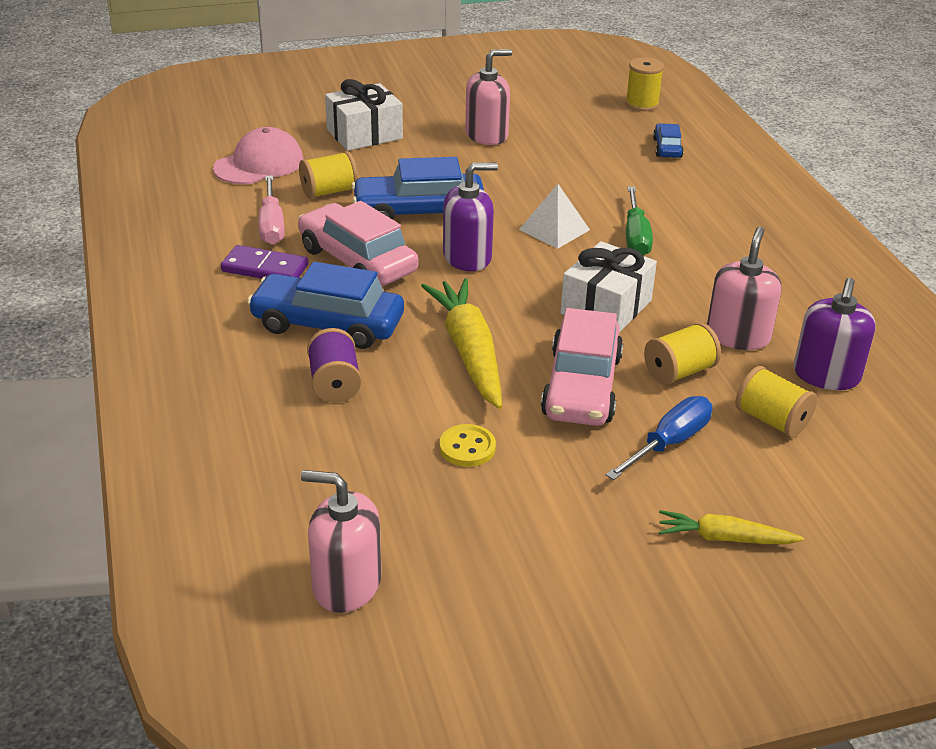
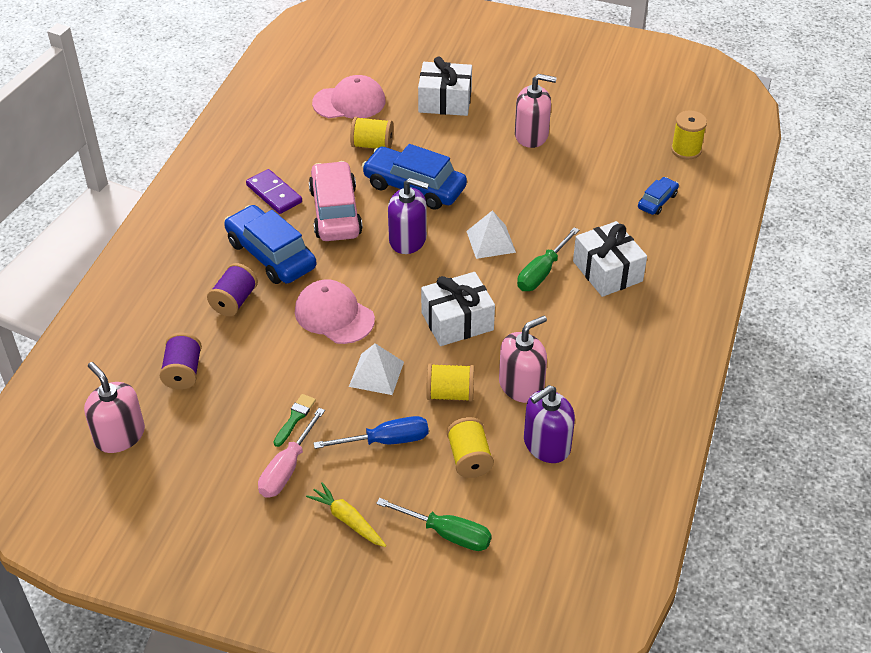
camera: 35 degrees right, 10 degrees up
pink screwdriver [259,175,285,245] -> pink screwdriver moved to [258,408,325,498]
yellow carrot [421,278,502,409] -> pink cap [295,279,375,344]
yellow button [439,424,496,467] -> none
pink car [541,308,623,426] -> white pyramid [349,343,404,395]
none -> purple spool [160,333,202,389]
none -> green brush [274,394,316,447]
none -> green screwdriver [376,498,492,551]
none -> white gift [573,221,647,297]

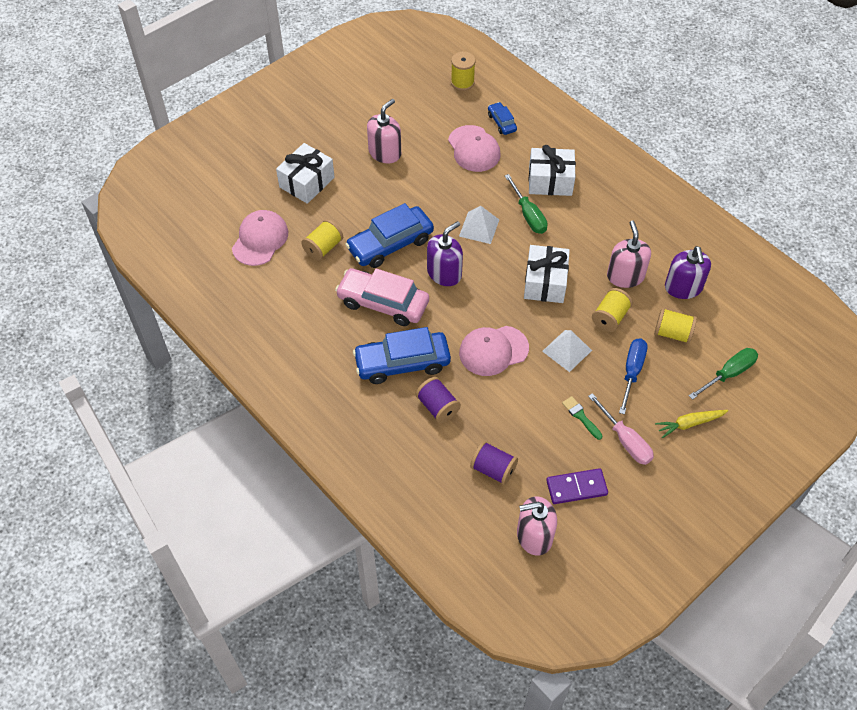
camera: 60 degrees left, 10 degrees up
purple domino [246,169,302,214] -> purple domino moved to [546,468,608,504]
none -> pink cap [448,125,501,172]

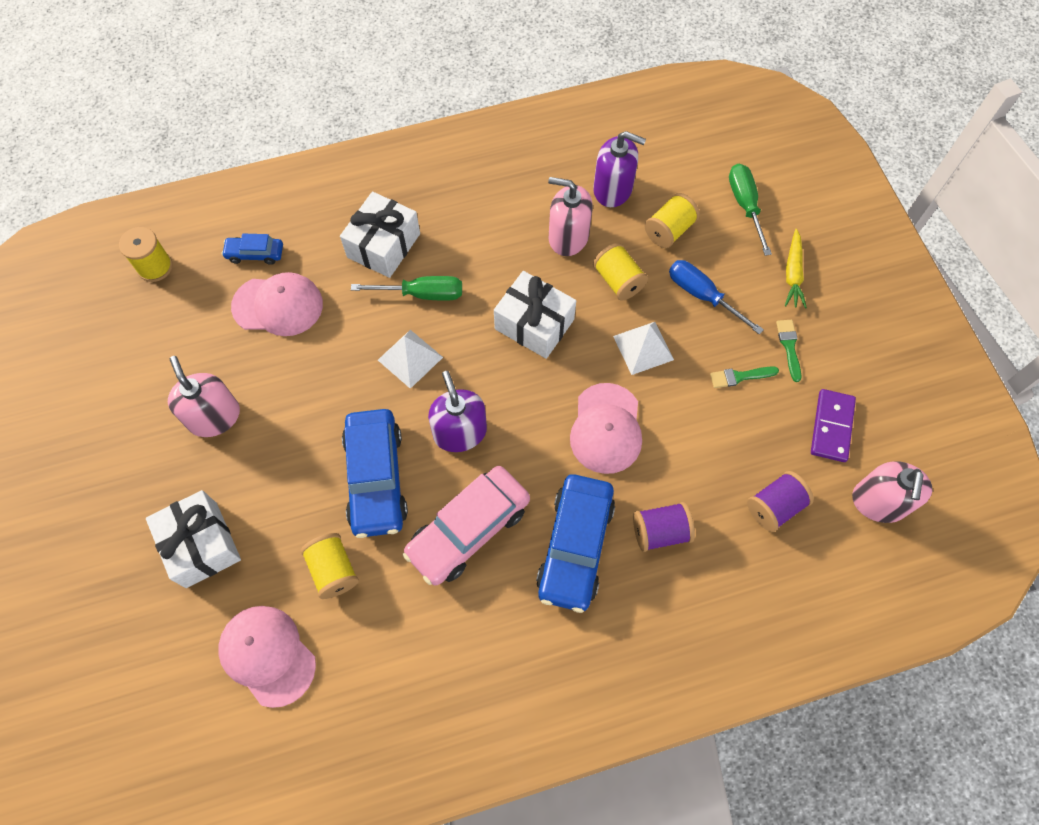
camera: 65 degrees left, 10 degrees up
pink screwdriver [588,393,654,465] -> green brush [776,320,801,382]

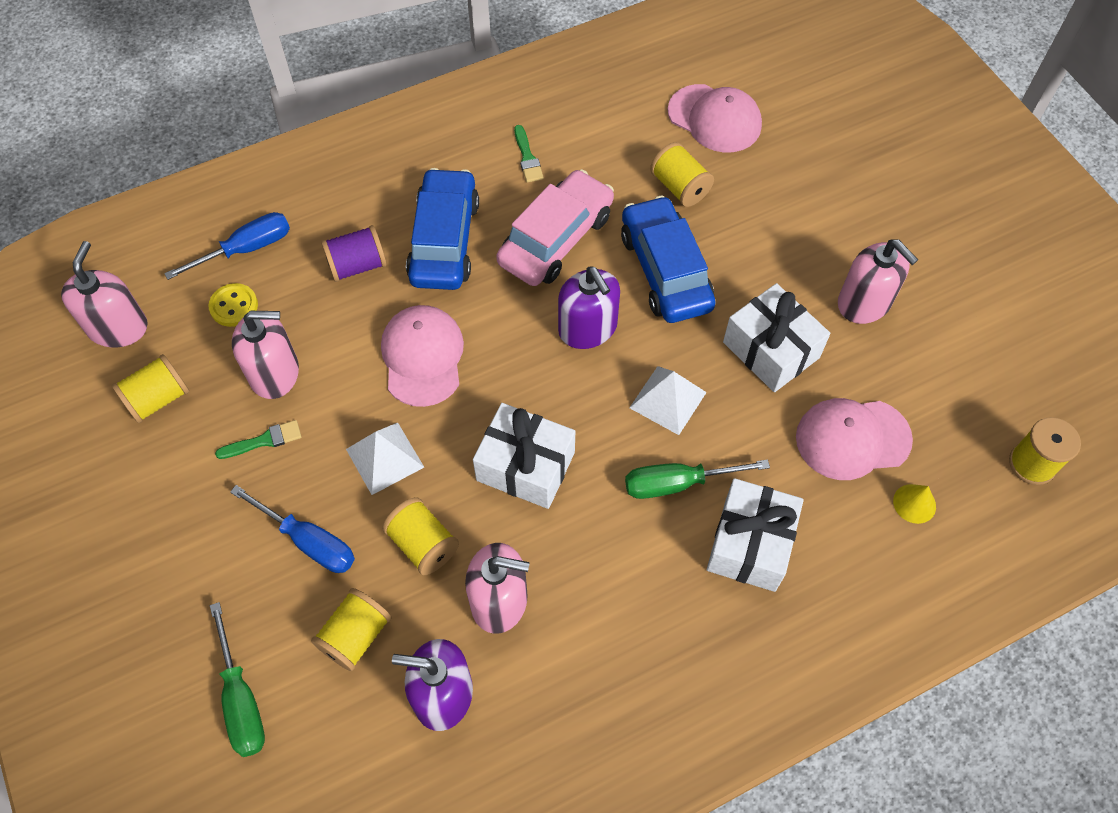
camera: 170 degrees right, 5 degrees down
white gift [146,490,241,588] -> white gift moved to [723,283,830,392]
blue car [222,234,283,265] -> yellow cone [893,484,936,524]
purple spool [747,471,814,532] -> yellow button [208,283,258,327]
green brush [776,320,801,382] -> green brush moved to [514,125,544,183]
yellow carrot [785,229,807,308] -> none
purple domino [811,389,856,462] -> yellow spool [112,354,189,423]
none -> blue screwdriver [164,212,290,280]
none -> pink soap dispenser [232,311,299,399]

